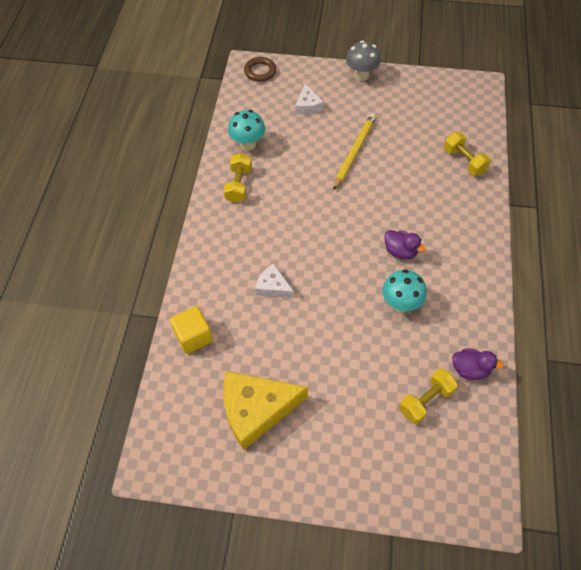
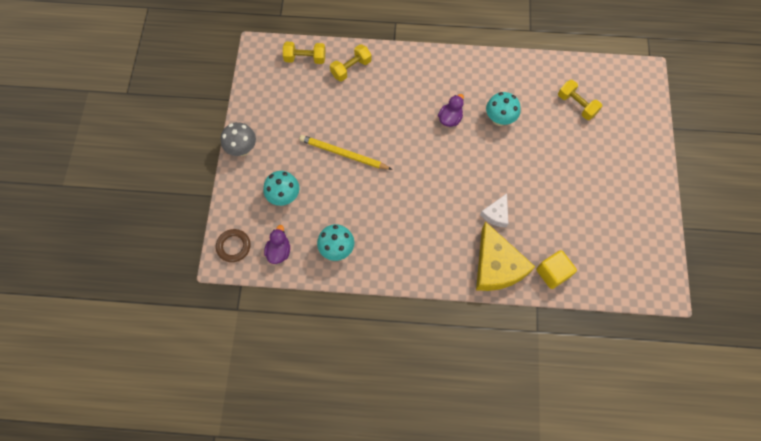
camera: 95 degrees left, 10 degrees up
yellow cheese [223,371,308,450] -> yellow cheese moved to [476,221,535,291]
yellow dumbbell [224,153,252,203] -> yellow dumbbell moved to [283,42,325,64]
white cheese [295,83,324,114] -> turquoise mushroom [263,171,300,206]
purple duck [452,349,504,380] -> purple duck moved to [264,225,290,264]

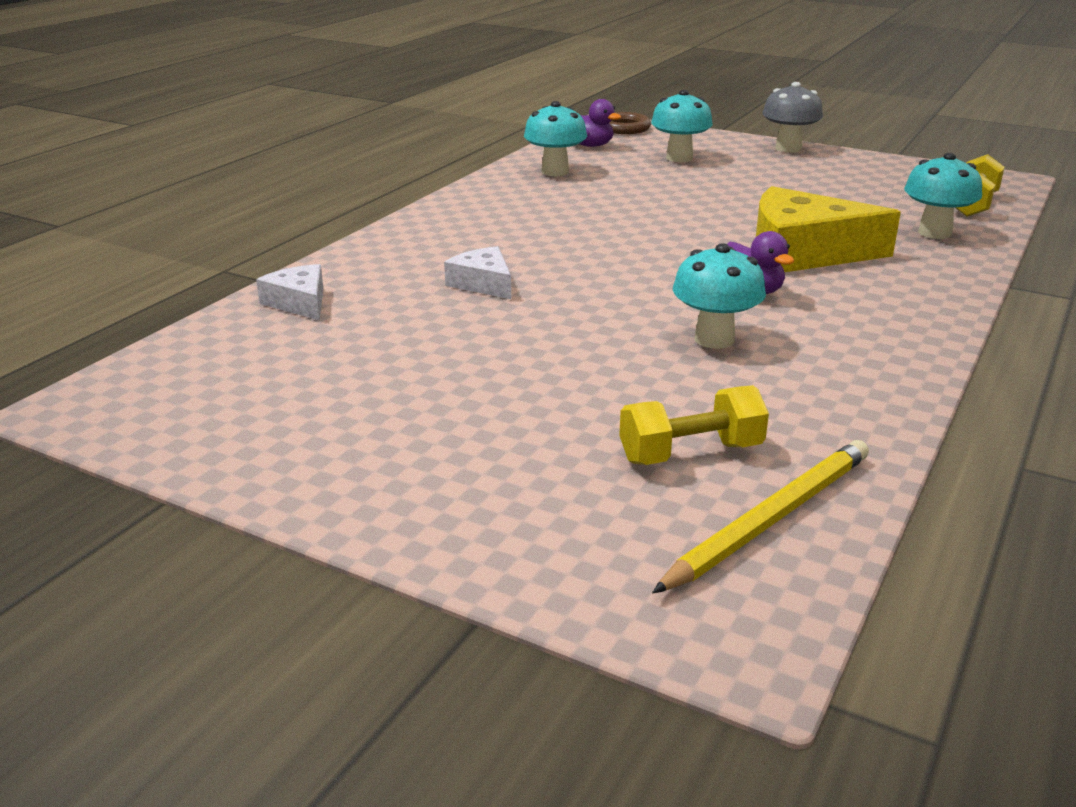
camera: 115 degrees right, 40 degrees down
yellow pencil [299,135,393,170] -> yellow pencil moved to [652,440,869,594]
yellow dumbbell [330,44,372,81] -> turquoise mushroom [904,153,982,239]
yellow cheese [476,221,535,291] -> yellow cheese moved to [756,186,901,272]
yellow cube [536,250,577,289] -> white cheese [256,264,323,321]

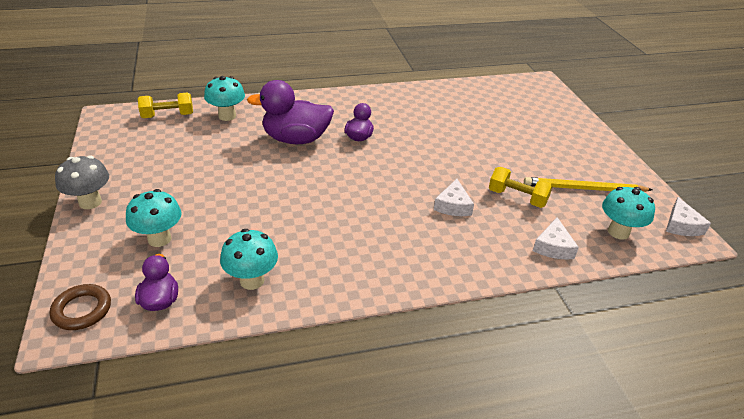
camera: 135 degrees left, 10 degrees up
yellow dumbbell [619,385,769,465] -> yellow dumbbell moved to [489,167,553,208]
yellow pencil [652,440,869,594] -> yellow pencil moved to [524,177,653,192]
turquoise mushroom [673,243,766,349] -> turquoise mushroom moved to [602,187,655,240]
yellow cheese [756,186,901,272] -> purple duck [247,80,334,144]
none -> white cheese [666,197,711,236]

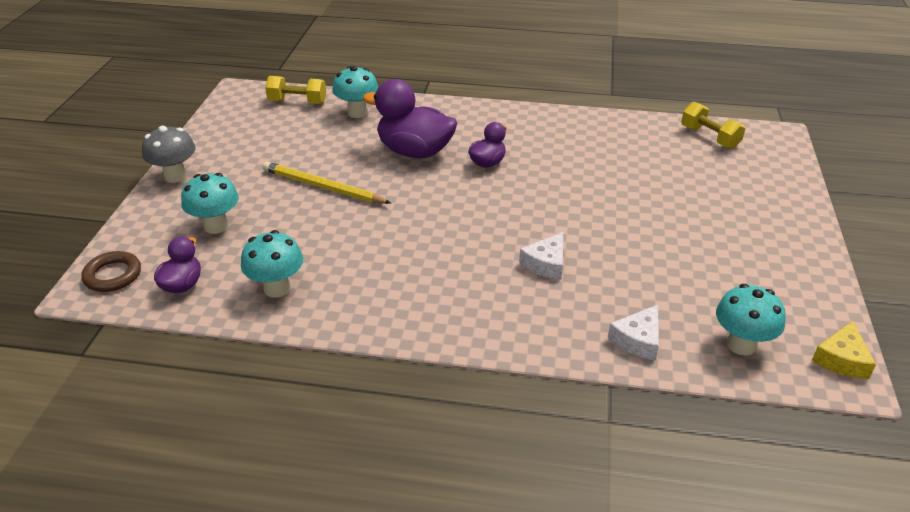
camera: 25 degrees right, 0 degrees up
yellow dumbbell [489,167,553,208] -> yellow dumbbell moved to [681,102,746,149]
yellow pencil [524,177,653,192] -> yellow pencil moved to [263,162,391,204]
white cheese [666,197,711,236] -> yellow cheese [812,321,876,379]

